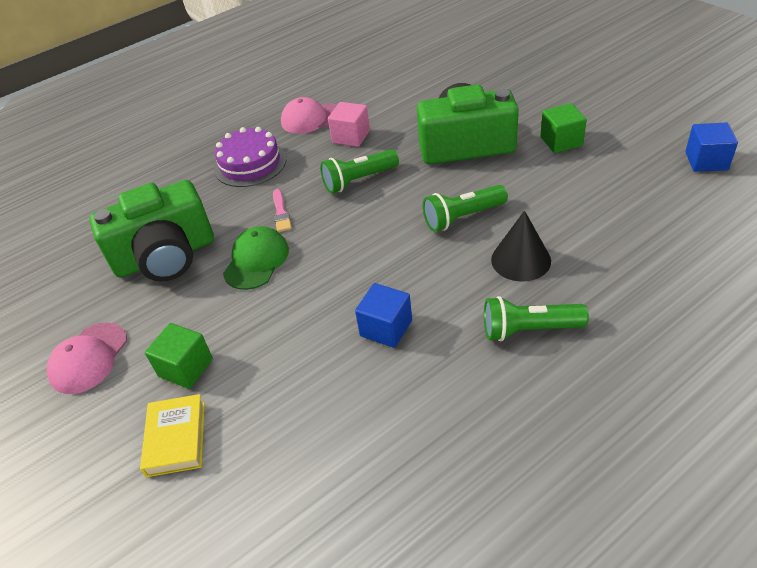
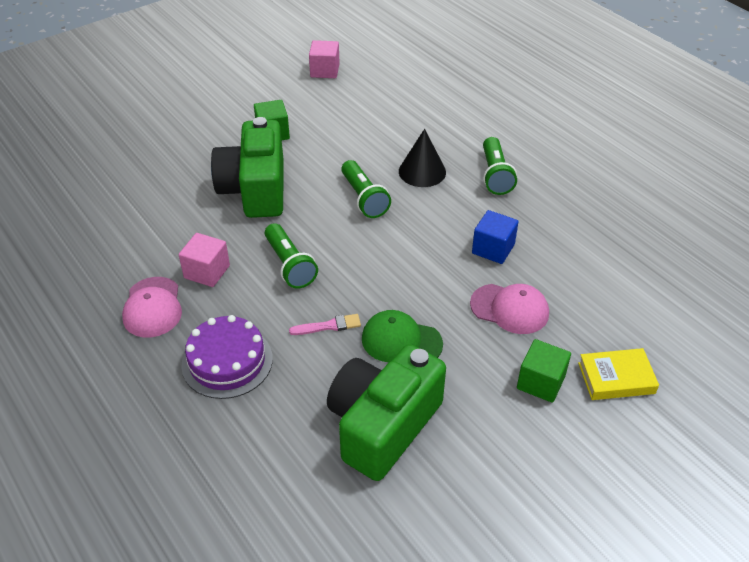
camera: 95 degrees left, 0 degrees up
pink cap [47,322,127,394] -> pink cap moved to [470,284,549,334]
green camera [89,180,214,282] -> green camera turned 120 degrees counterclockwise [327,344,446,481]
blue cube [685,122,738,172] -> pink cube [309,40,340,78]

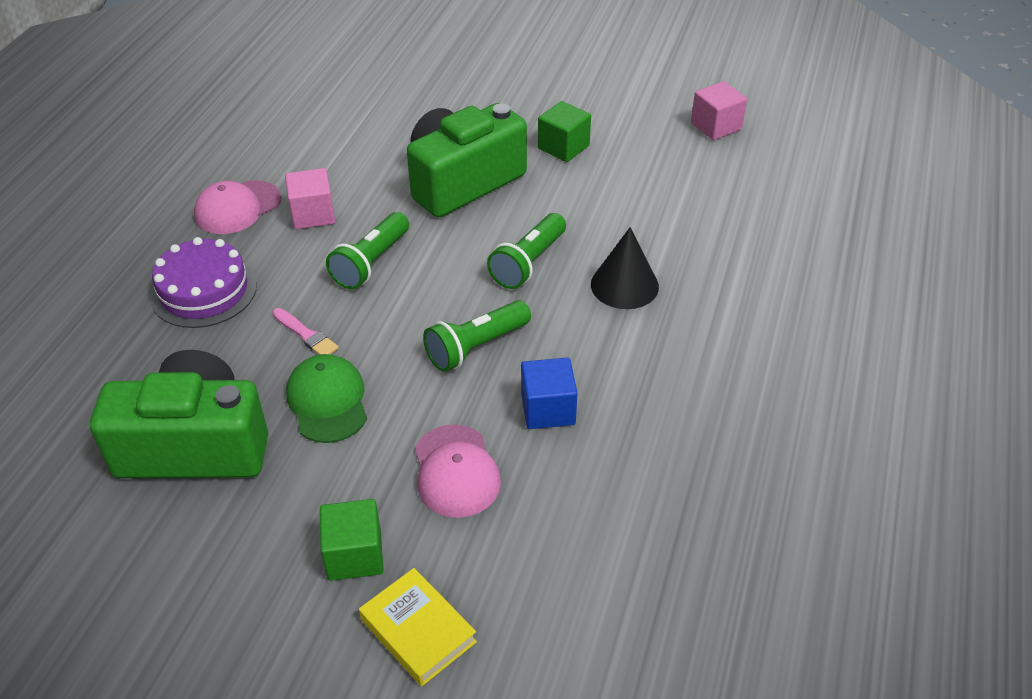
camera: 55 degrees right, 0 degrees up
green flashlight [483,137,517,195] -> green flashlight moved to [423,300,531,372]

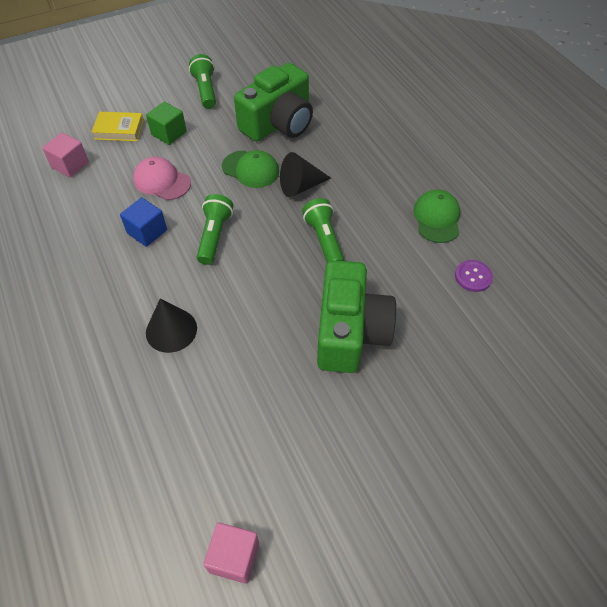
camera: 135 degrees right, 10 degrees up
purple cake [150,237,257,328] -> none
pink cap [194,180,281,234] -> green cap [413,190,460,243]
pink brush [272,308,339,355] -> black cone [280,152,331,197]
pink cube [285,168,335,229] -> pink cube moved to [42,133,89,177]
green flashlight [487,213,566,289] -> green flashlight moved to [189,54,216,109]
green cube [538,101,591,162] -> none
none -> purple button [455,260,493,292]

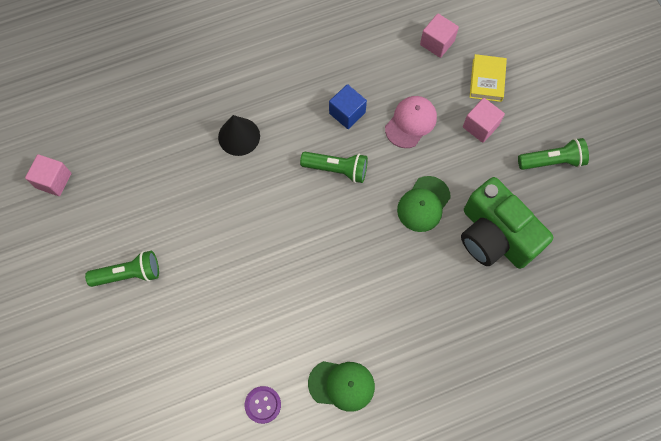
camera: 95 degrees right, 15 degrees up
green cube [146,102,187,145] -> pink cube [463,98,505,143]
black cone [280,152,331,197] -> none
green flashlight [302,198,344,263] -> green flashlight moved to [85,251,159,287]
green camera [317,260,397,373] -> none

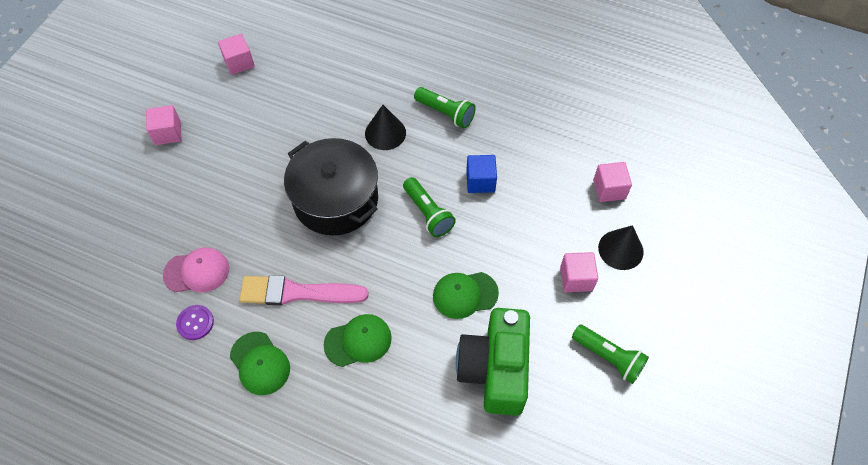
camera: 45 degrees right, 10 degrees down
green flashlight [85,251,159,287] -> green flashlight moved to [414,87,476,128]
pink cap [385,96,437,148] -> pink cap moved to [163,248,229,292]
yellow book [469,54,507,102] -> black cone [598,225,644,270]
none -> pink cube [146,105,182,145]
none -> pink brush [239,275,369,305]
none -> black pot [284,138,378,235]
none -> green cap [324,314,392,367]

